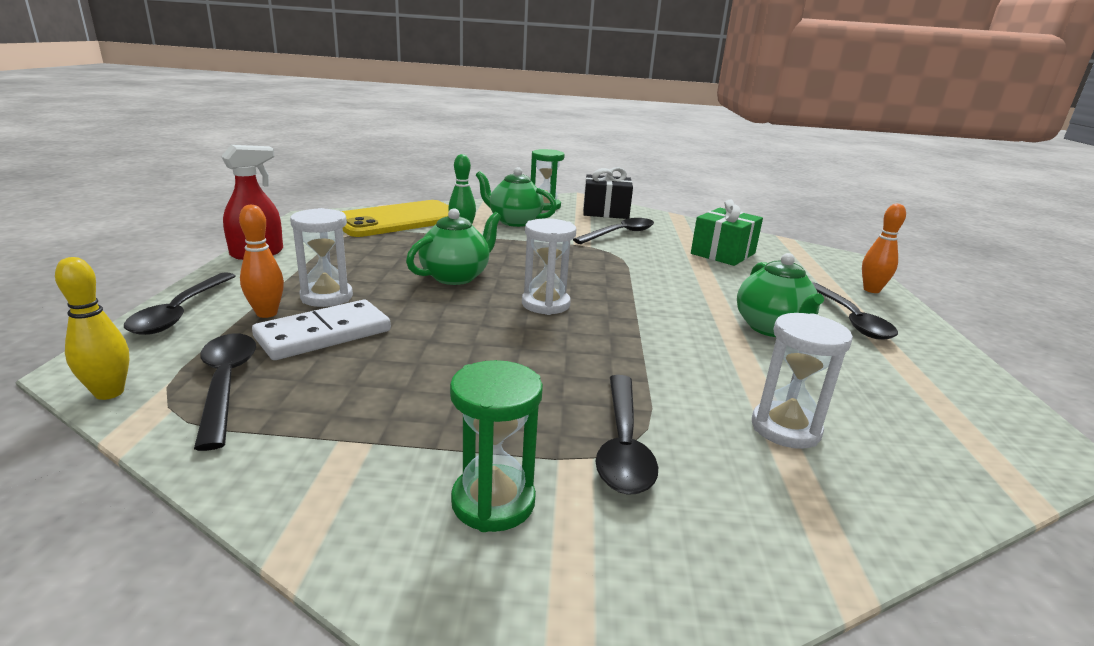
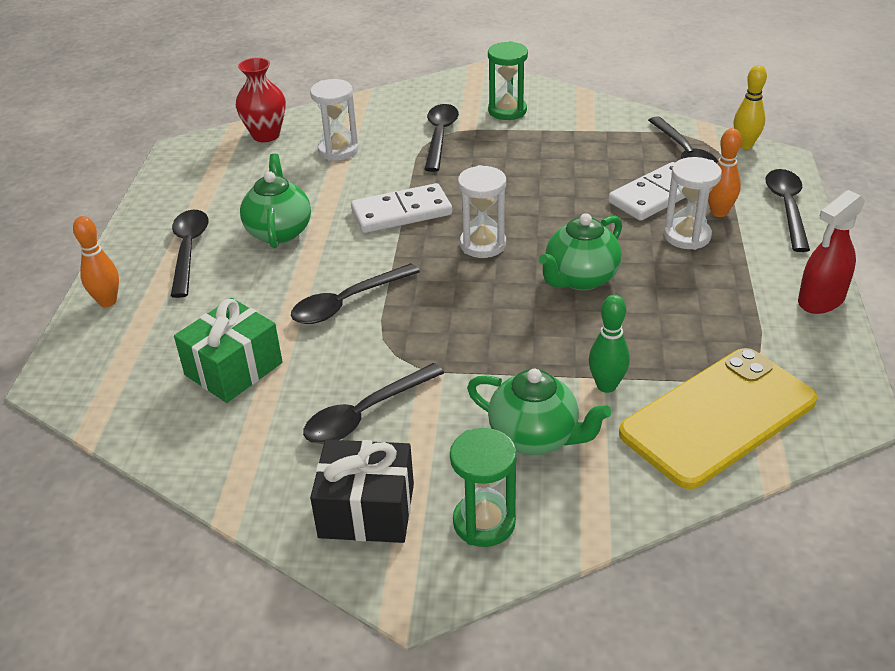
camera: 175 degrees left, 15 degrees up
none -> red vase [236,58,286,142]
none -> black spoon [291,263,420,324]
none -> white domino [351,183,452,233]

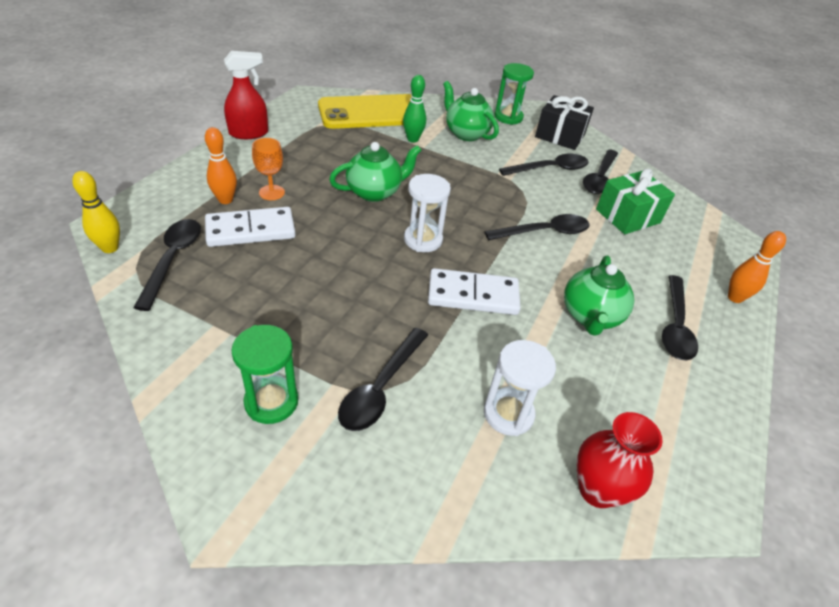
camera: 165 degrees left, 5 degrees up
white hourglass [664,157,722,250] -> orange goblet [252,138,285,200]
black spoon [765,169,810,252] -> black spoon moved to [583,149,618,194]

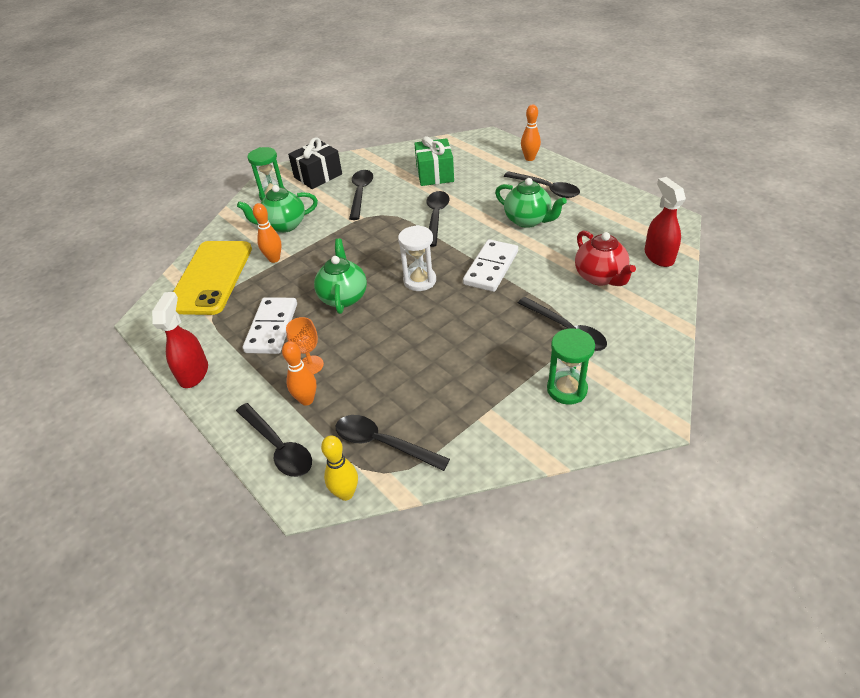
camera: 60 degrees left, 0 degrees up
white domino [205,207,296,247] -> white domino moved to [243,297,297,354]
green bowling pin [403,75,426,142] -> orange bowling pin [253,203,282,263]
white hourglass [484,340,556,436] -> red teapot [575,230,636,286]
red vase [576,412,663,508] -> red spray bottle [645,177,686,267]
black spoon [583,149,618,194] -> black spoon moved to [236,403,312,477]

